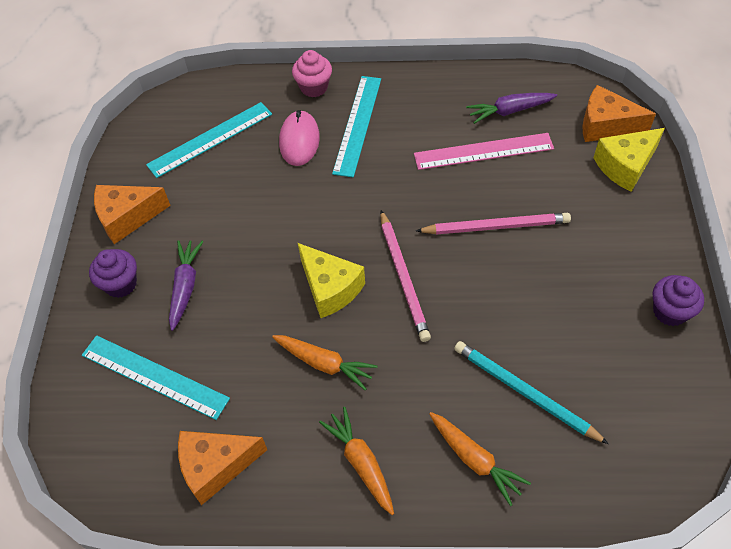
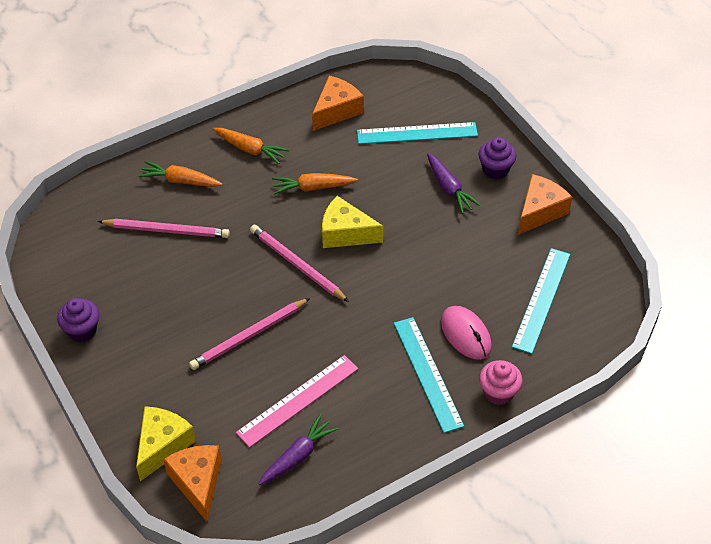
camera: 145 degrees right, 5 degrees down
turquoise pencil [454,341,609,444] -> pink pencil [98,219,230,238]
orange cheese [582,85,656,142] -> orange cheese turned 90 degrees counterclockwise [163,445,221,522]

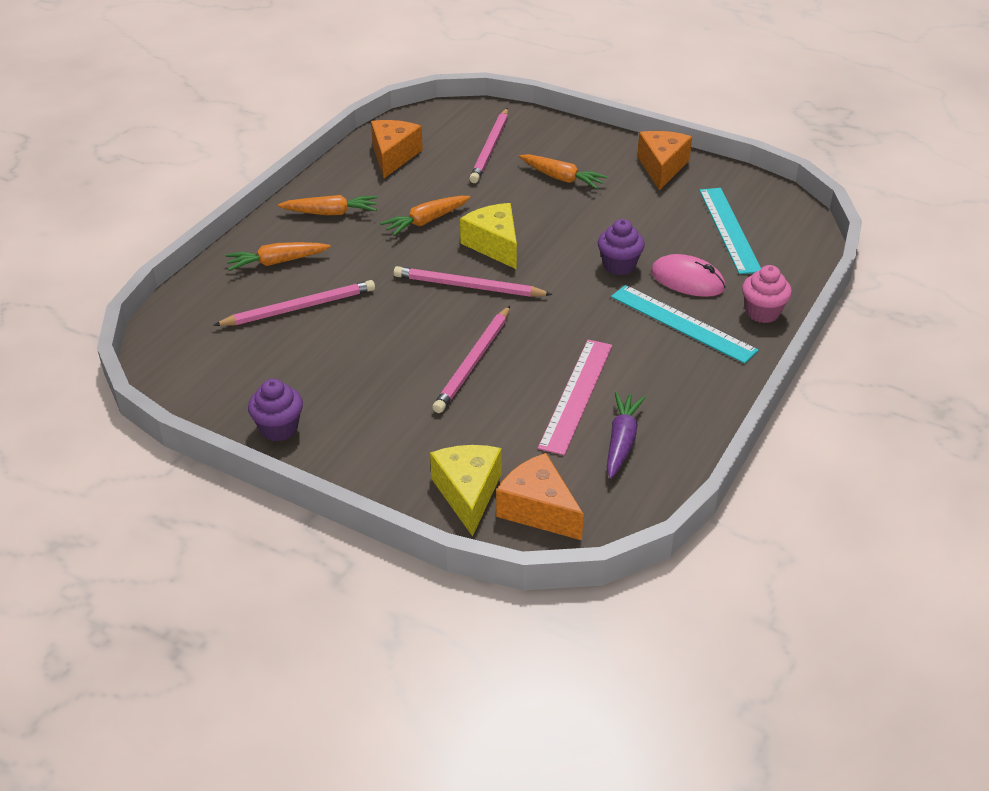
camera: 30 degrees left, 10 degrees down
yellow cheese [322,196,384,248] -> yellow cheese turned 75 degrees clockwise [460,203,517,269]
turquoise ruler [357,122,478,144] -> pink pencil [469,108,508,183]
purple carrot [427,153,481,214] -> orange carrot [519,154,608,189]
purple cupcake [478,137,516,179] -> purple cupcake moved to [598,219,645,275]

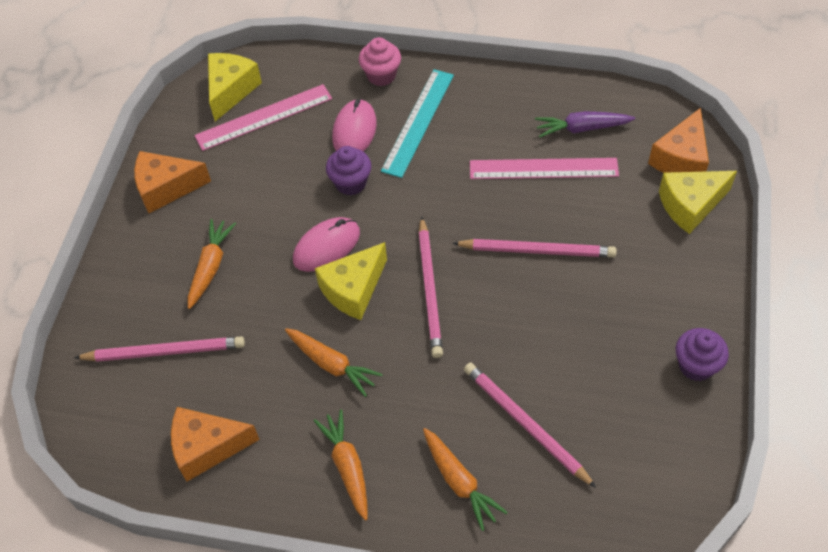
camera: 105 degrees left, 15 degrees up
turquoise ruler [699,188,761,274] -> pink ruler [194,84,332,151]
none -> yellow cheese [208,53,262,121]
none -> pink mouse [293,217,360,272]

